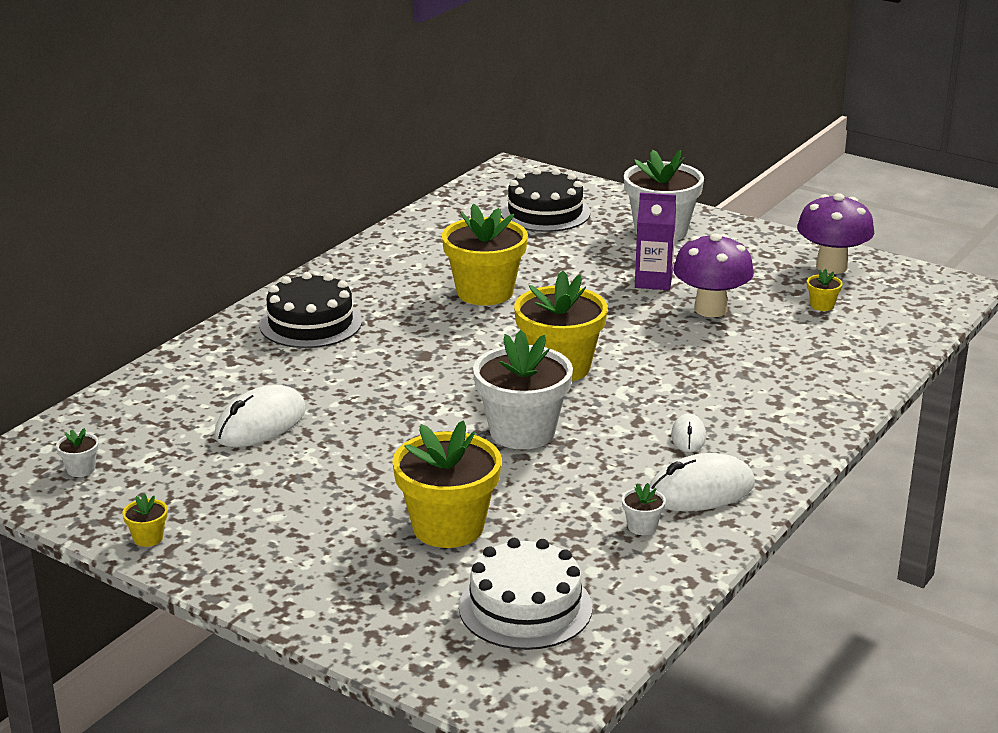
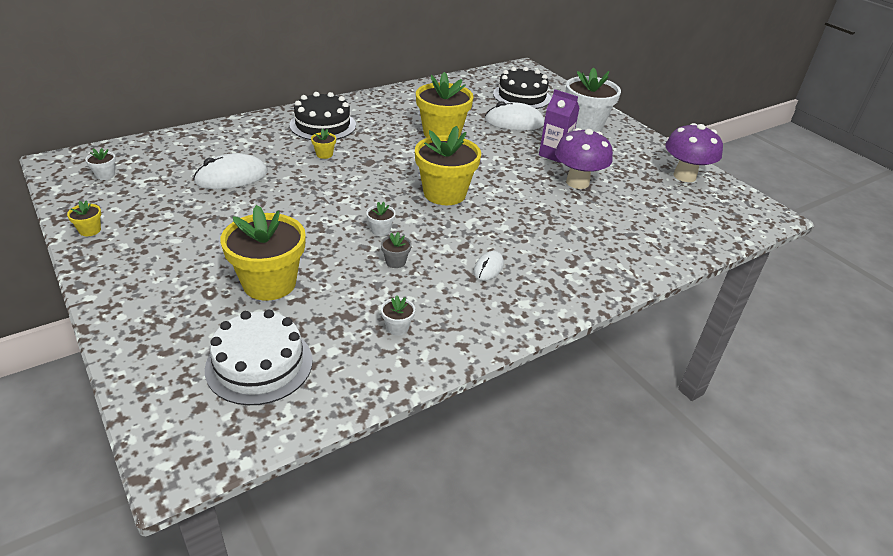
camera: 20 degrees right, 10 degrees up
white flower pot [473,330,573,450] -> white flower pot [366,202,396,236], size x0.41
white mouse [650,453,755,511] -> white mouse moved to [485,101,544,130]
yellow flower pot [807,269,843,311] -> yellow flower pot moved to [311,128,336,159]
none -> grey flower pot [381,232,412,268]

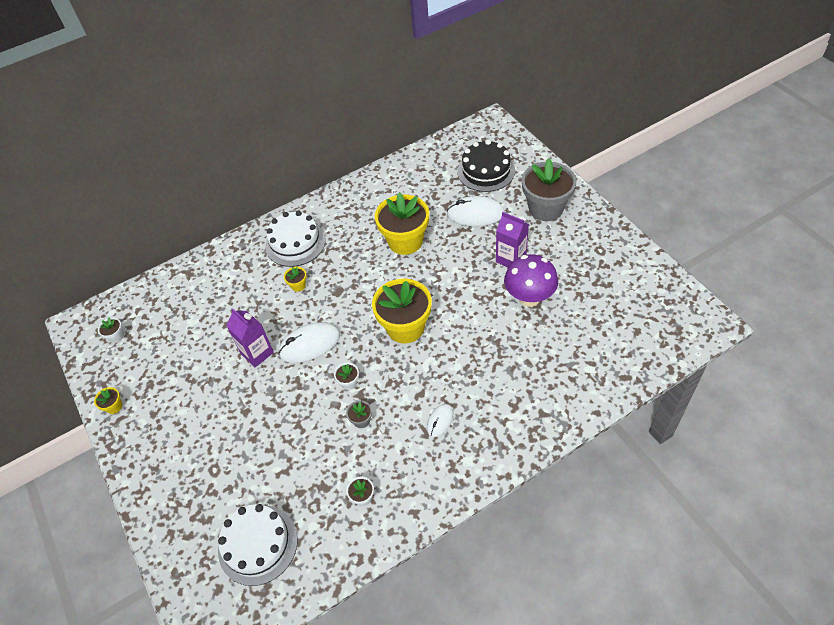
camera: 10 degrees right, 15 degrees up
white mouse [193,153,267,189] -> white mouse moved to [278,322,340,363]
yellow flower pot [220,205,306,301] -> none
black cake [289,92,356,140] -> white cake [265,211,326,267]
white flower pot [565,68,621,132] -> grey flower pot [522,158,576,221]
purple mushroom [665,123,723,182] -> none
none -> purple carton [226,308,274,367]

